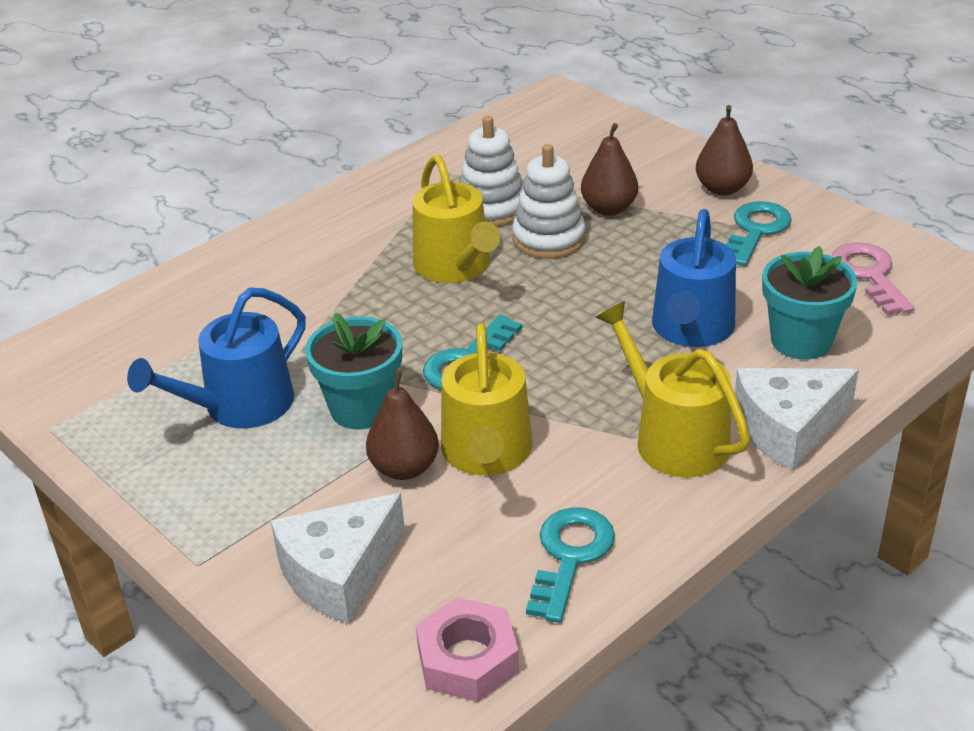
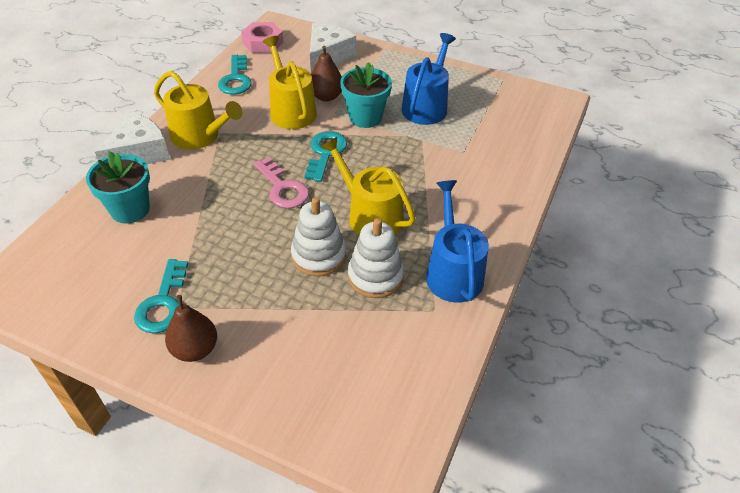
camera: 155 degrees right, 10 degrees up
brown pear [581,123,638,215] -> none
blue watering can [652,209,736,347] -> blue watering can moved to [426,180,489,303]
pink key [832,242,915,315] -> pink key moved to [254,157,309,208]

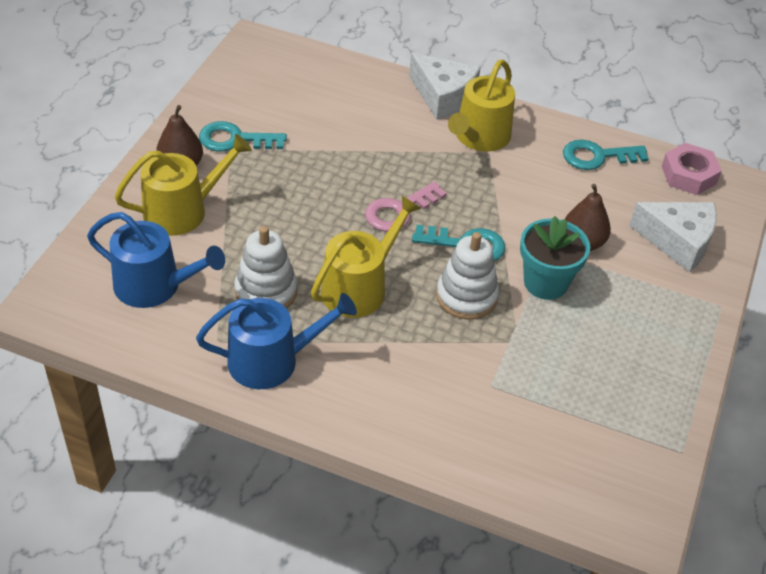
camera: 85 degrees right, 0 degrees up
turquoise flower pot [86,151,150,224] -> none
yellow watering can [263,36,317,129] -> yellow watering can moved to [115,134,252,236]
white stacking toy [291,197,346,277] -> white stacking toy moved to [436,232,499,320]
blue watering can [401,33,456,125] -> blue watering can moved to [87,212,225,308]

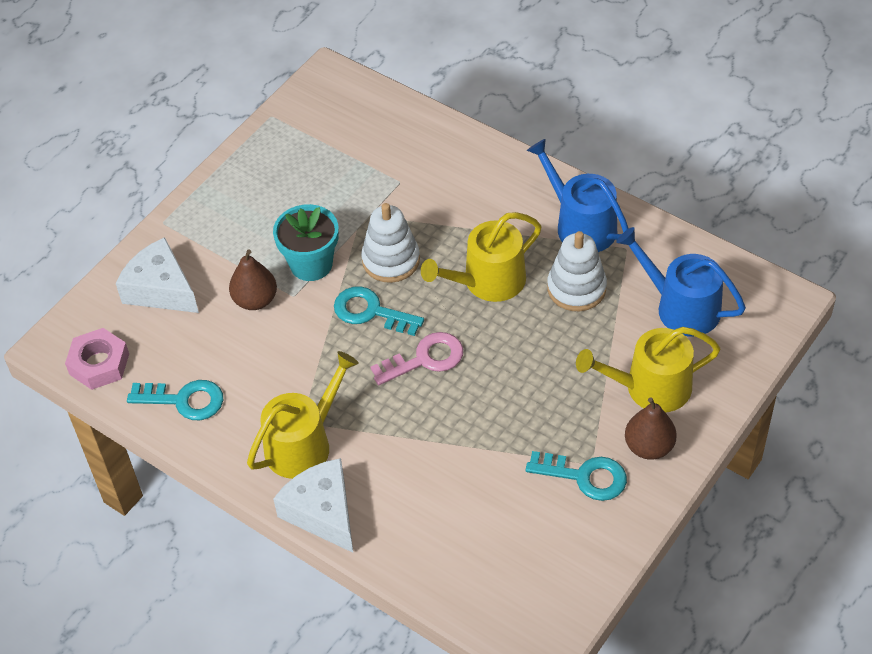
camera: 160 degrees left, 5 degrees up
blue watering can [196,293,357,389] -> blue watering can turned 45 degrees clockwise [527,139,629,252]

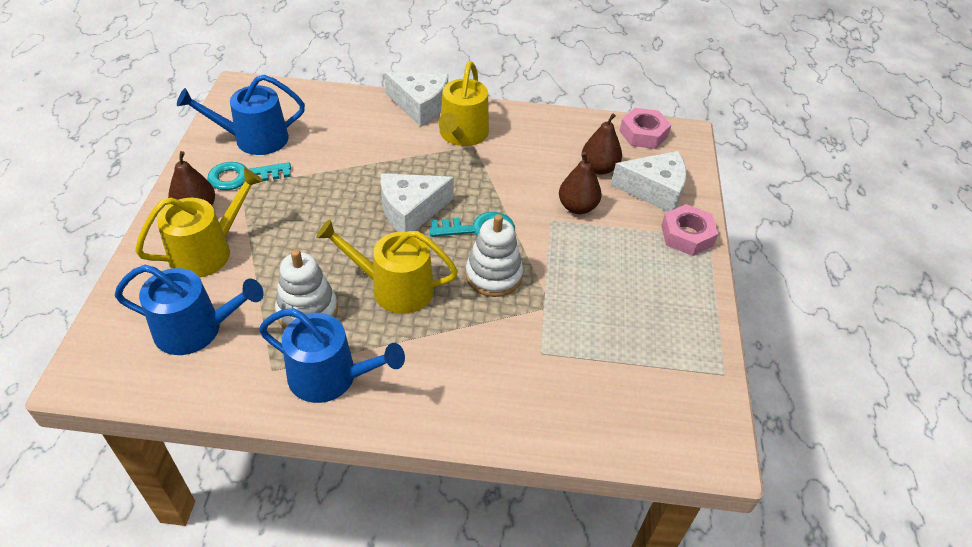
camera: 145 degrees right, 5 degrees down
turquoise key [127,380,223,420] -> none
turquoise flower pot [273,204,339,281] -> none
pink key [371,332,463,385] -> white cheese [381,173,454,232]
yellow watering can [421,212,542,302] -> yellow watering can turned 105 degrees counterclockwise [316,219,458,314]
none -> blue watering can [177,75,305,155]
none -> brown pear [582,113,622,175]
none -> pink nut [661,204,718,256]

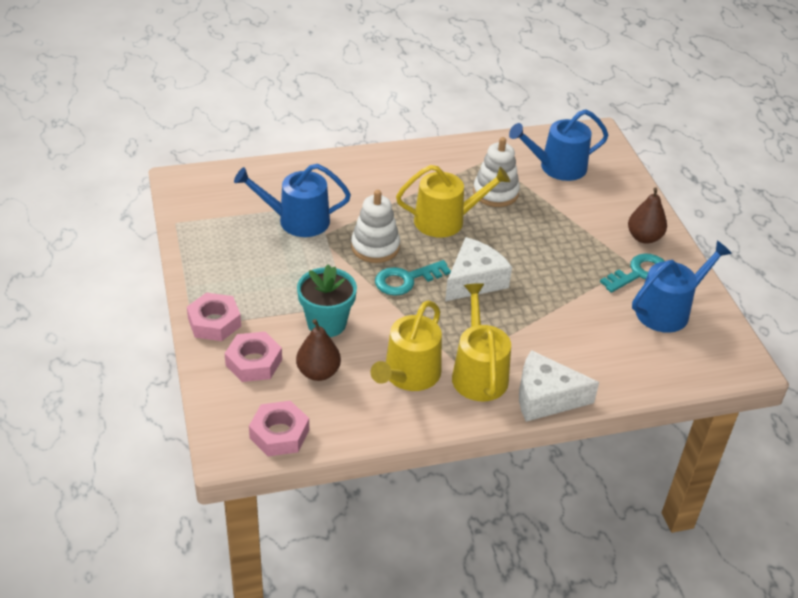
camera: 160 degrees right, 5 degrees down
yellow watering can [135,168,263,278] -> yellow watering can moved to [371,300,442,391]
blue watering can [259,308,405,403] -> blue watering can moved to [234,164,351,237]
brown pear [559,152,601,214] -> turquoise flower pot [297,264,357,337]
white cheese [611,151,686,212] -> pink nut [225,332,282,382]

